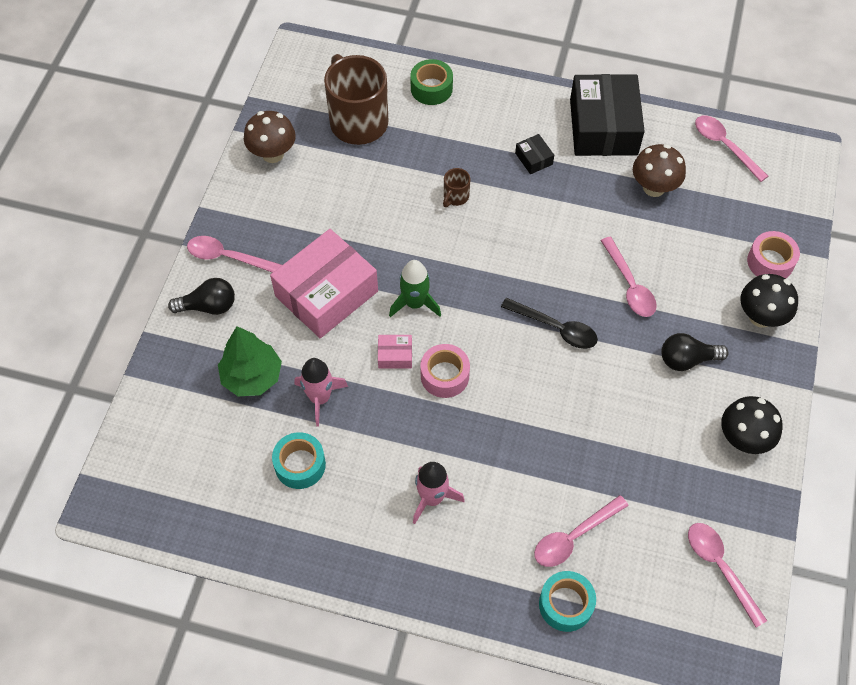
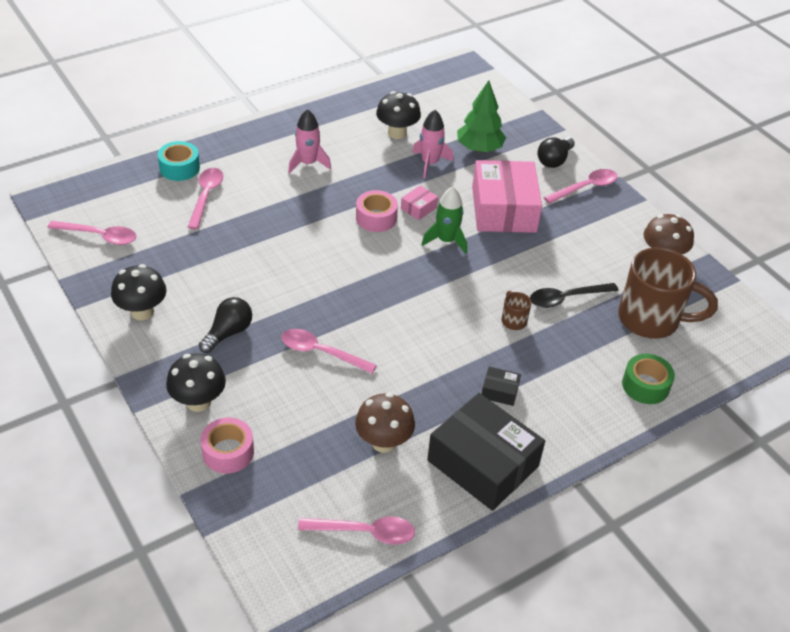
camera: 130 degrees right, 15 degrees down
turquoise tape [272,432,326,489] -> black mushroom [376,91,421,139]
black spoon [501,298,598,349] -> black spoon moved to [530,283,618,308]

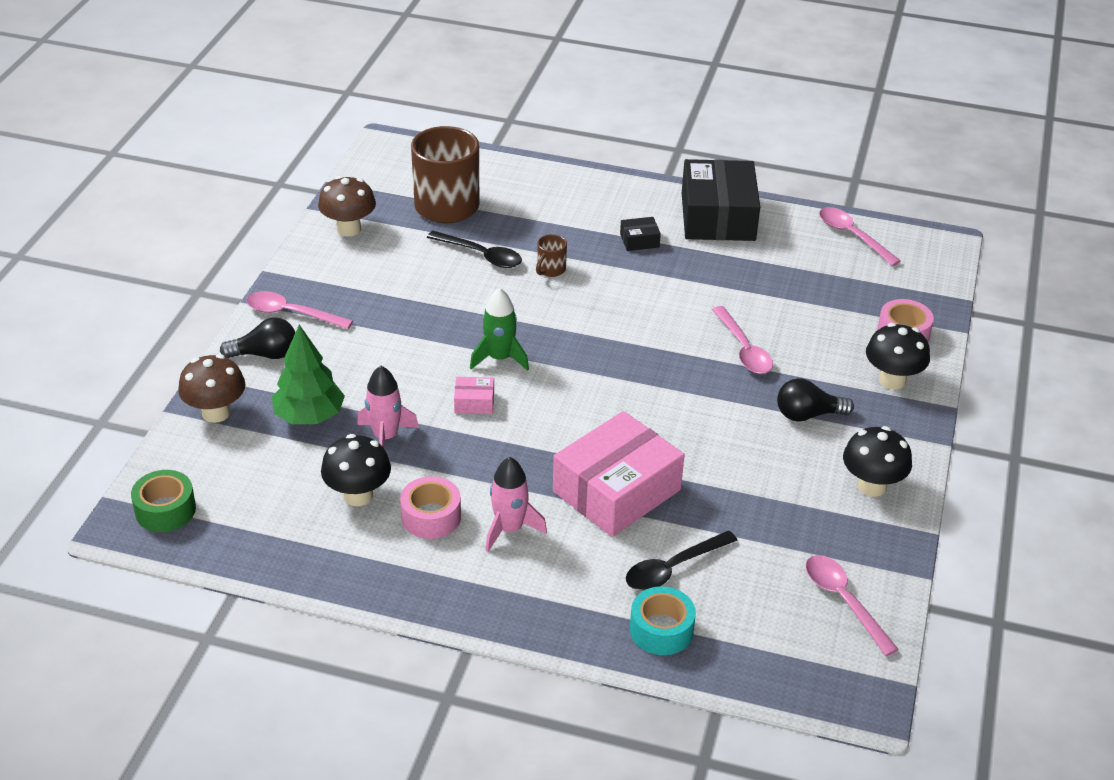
camera: 130 degrees left, 5 degrees down
pink spoon [188,168,223,229] -> black spoon [626,530,738,591]
brown mushroom [355,393,415,453] -> brown mushroom moved to [178,354,246,423]
pink tape [356,190,398,232] -> pink tape moved to [400,476,461,539]
pink box [472,160,542,233] -> pink box moved to [553,411,684,537]
black box [482,367,521,406] -> black box turned 75 degrees counterclockwise [620,217,661,251]
green tape [622,354,675,404] -> green tape moved to [131,470,196,532]

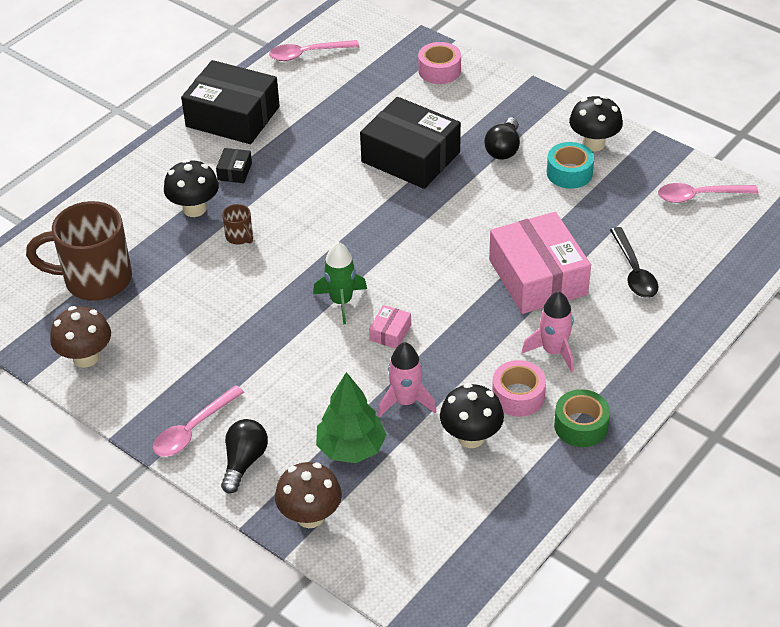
camera: 65 degrees left, 5 degrees up
green tape [131,470,196,532] -> green tape moved to [554,389,610,447]
black spoon [427,231,522,268] -> none
turquoise tape [630,587,696,655] -> turquoise tape moved to [547,142,594,189]
pink spoon [712,306,773,374] -> black box [360,97,461,189]
black mushroom [866,323,930,390] -> black mushroom moved to [164,159,219,217]

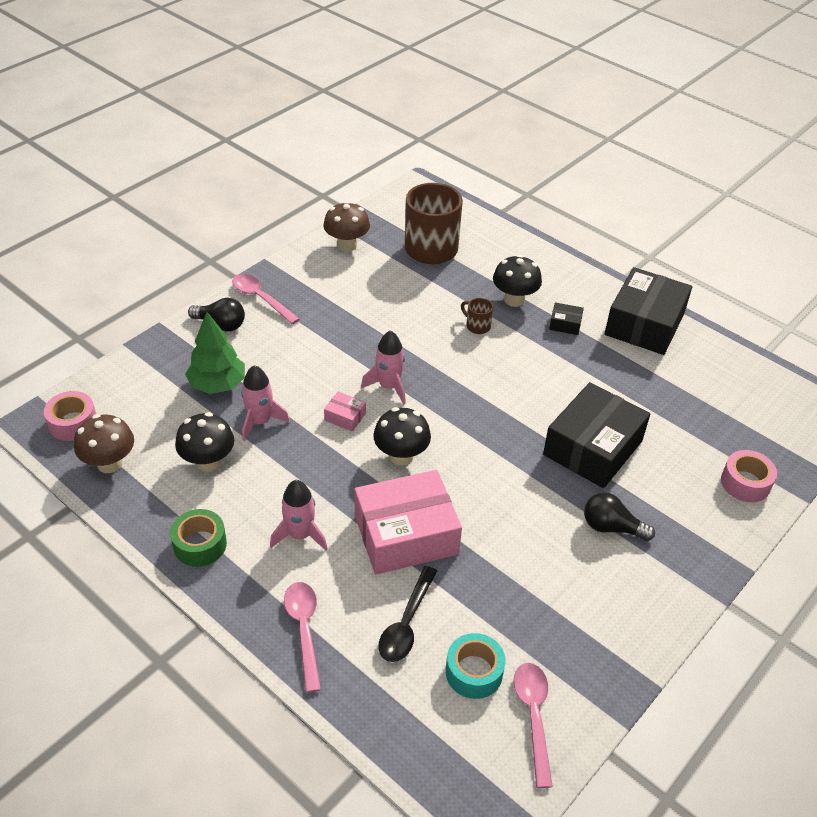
camera: 90 degrees right, 0 degrees up
brown mug [222,204,253,245] -> brown mug turned 75 degrees clockwise [461,298,493,334]
pink spoon [269,40,359,61] -> pink spoon moved to [284,582,321,693]
brown mushroom [275,462,342,528] -> brown mushroom moved to [74,414,134,473]
green rocket [313,242,367,324] -> pink rocket [361,331,406,404]
pink tape [492,360,546,417] -> pink tape moved to [44,391,96,441]
turquoise tape [547,142,594,189] -> turquoise tape moved to [446,633,505,699]
black mushroom [569,95,623,151] -> black mushroom moved to [373,407,431,465]
black spoon [610,227,658,298] -> black spoon turned 60 degrees counterclockwise [378,566,437,662]

